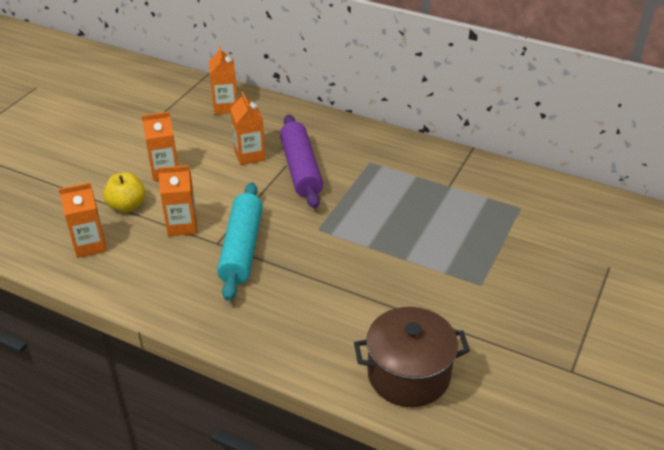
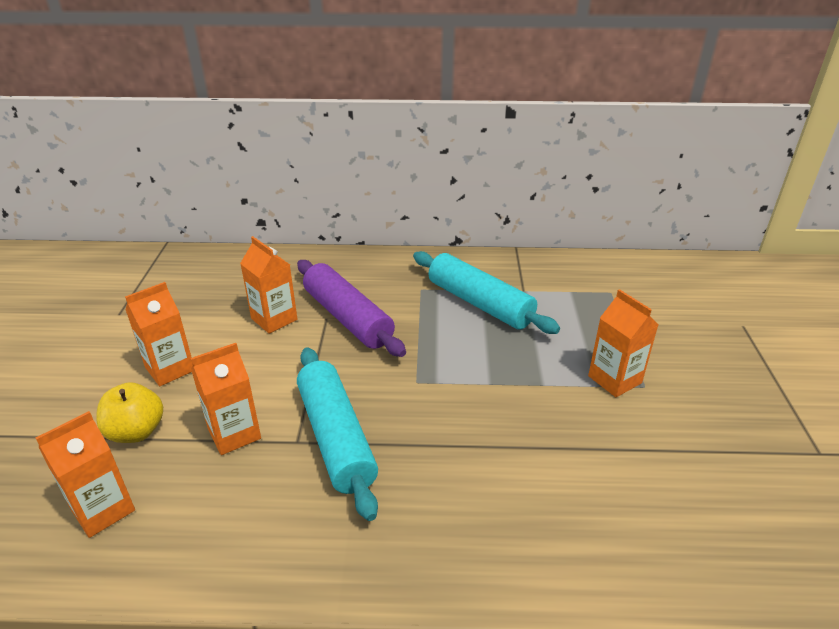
camera: 25 degrees left, 5 degrees down
orange carton [209,46,238,115] -> orange carton moved to [588,289,658,397]
brown pot [354,307,470,407] -> none
none -> turquoise rolling pin [413,251,560,334]

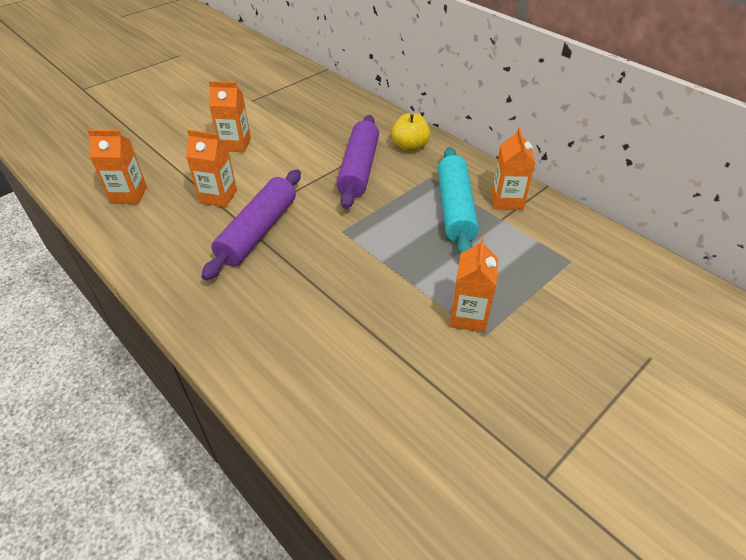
camera: 45 degrees right, 10 degrees up
yellow apple [96,382,163,443] -> yellow apple moved to [392,113,430,152]
orange carton [240,236,297,334] -> orange carton moved to [492,127,535,210]
turquoise rolling pin [297,347,378,521] -> purple rolling pin [201,170,301,280]

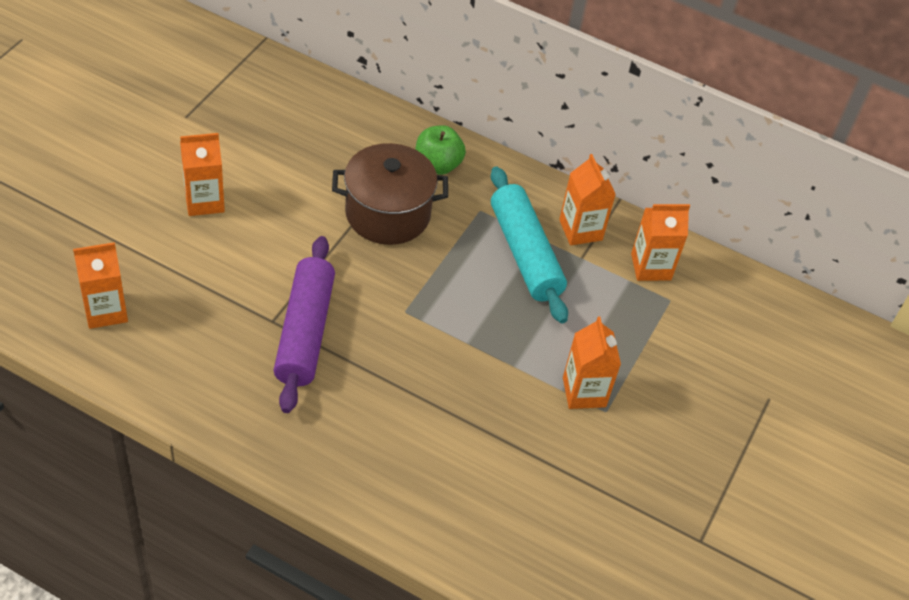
camera: 25 degrees left, 5 degrees up
orange carton [186,130,237,207] -> orange carton moved to [631,204,690,281]
purple rolling pin [336,115,379,209] -> brown pot [332,143,448,245]
yellow apple [392,113,430,152] -> green apple [415,125,466,175]

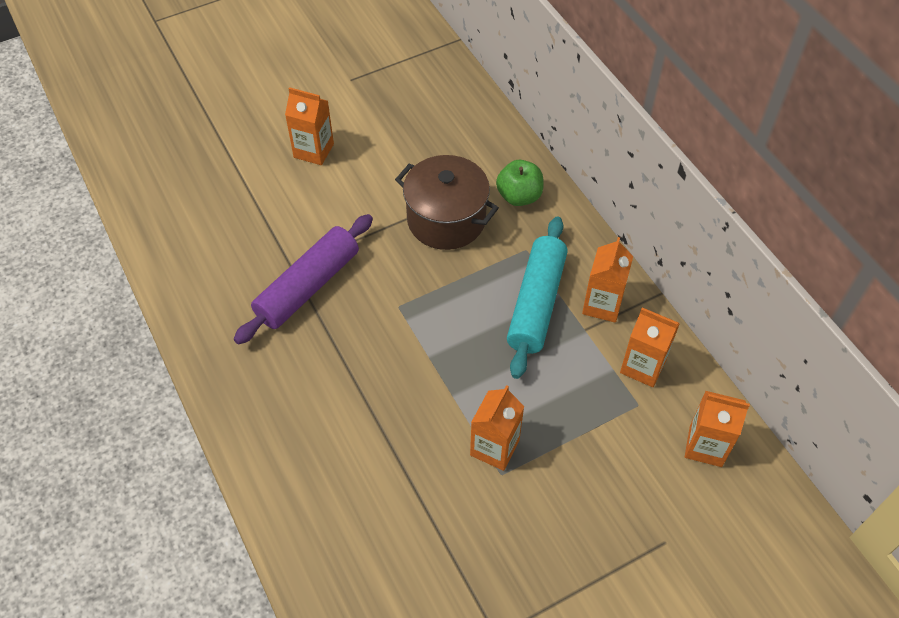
camera: 40 degrees right, 5 degrees up
orange carton [73,242,128,329] -> orange carton moved to [685,391,750,467]

